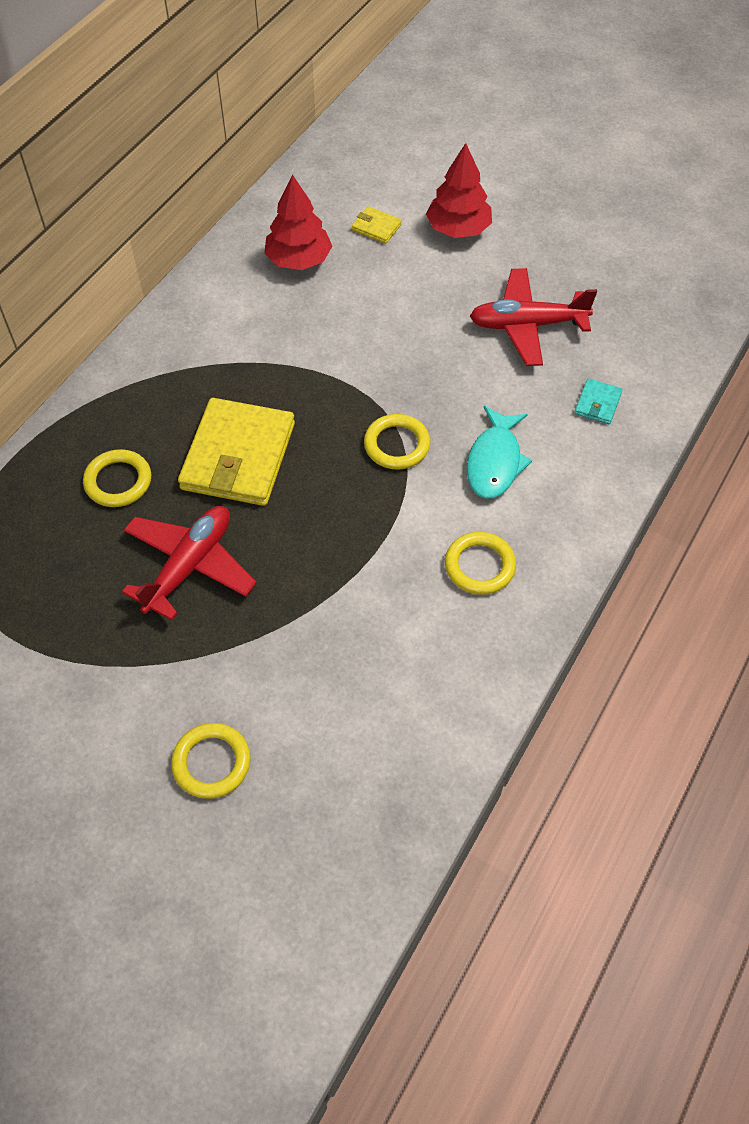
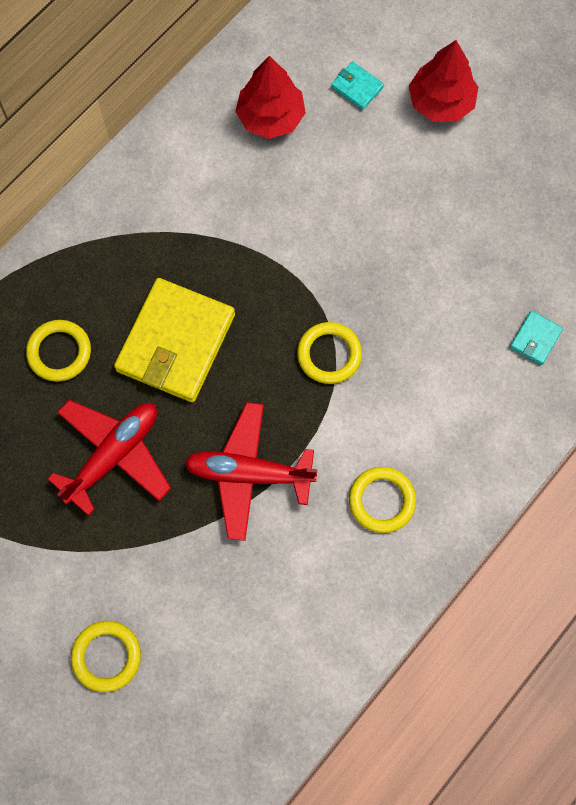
camera: 10 degrees right, 15 degrees up
yellow wallet [352,206,402,244] -> turquoise wallet [331,61,384,110]
turquoise fish [466,406,532,498] -> none
red plane [470,268,597,366] -> red plane moved to [184,402,318,541]

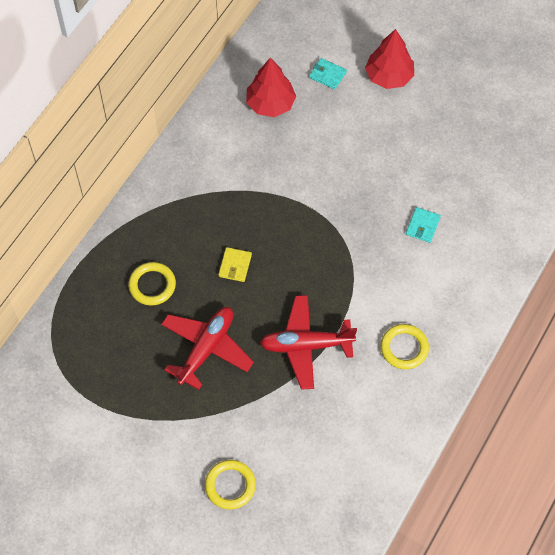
camera: 10 degrees left, 10 degrees down
yellow wallet [114,278,235,402] -> yellow wallet [218,247,252,282], size x0.43
yellow ring [297,322,362,384] -> none
turquoise wallet [510,311,563,365] -> turquoise wallet moved to [406,207,441,243]

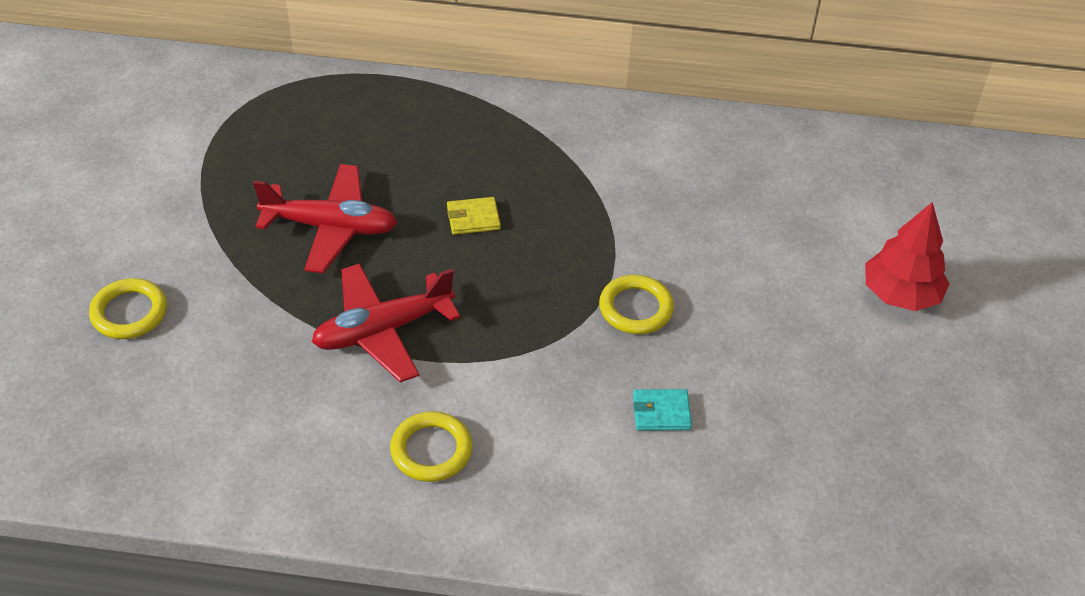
camera: 65 degrees right, 15 degrees down
yellow ring [128,262,176,306] -> yellow ring moved to [599,275,674,334]
red tree [246,58,296,117] -> none
red plane [260,295,357,390] -> red plane turned 90 degrees counterclockwise [312,263,460,382]
turquoise wallet [309,58,347,90] -> none

